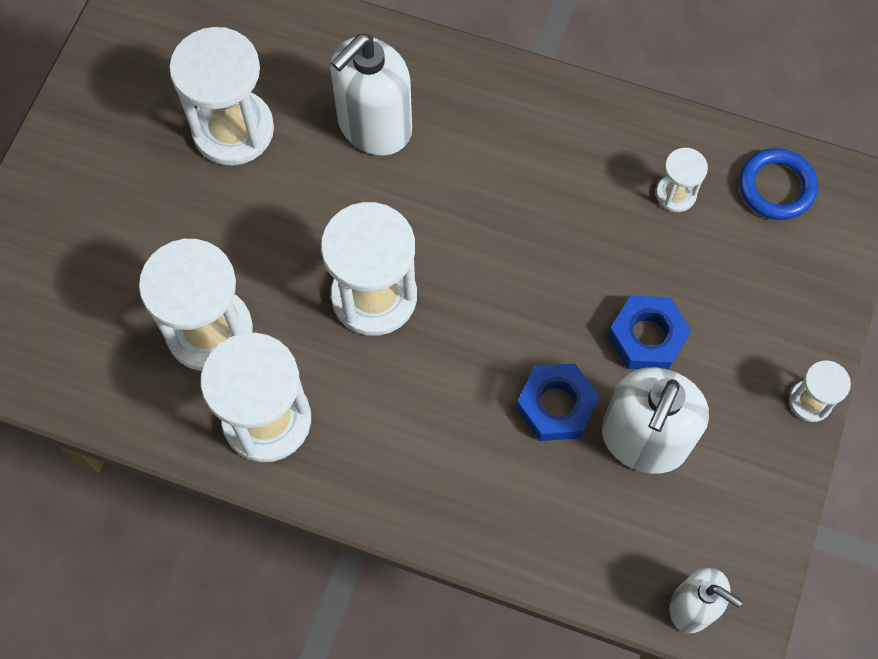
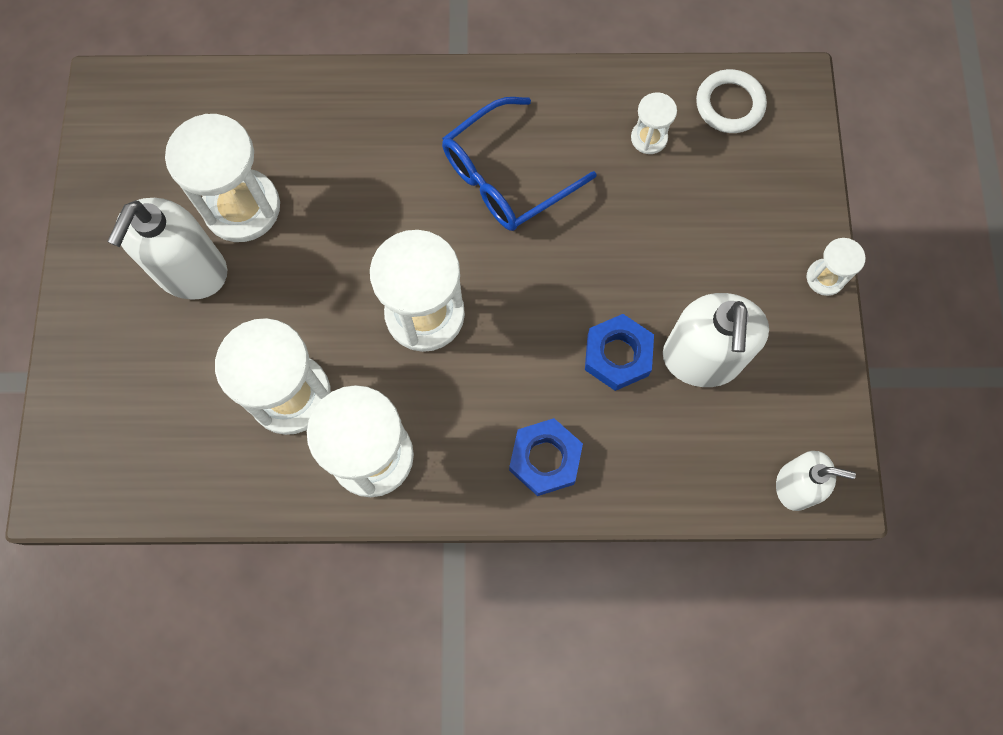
camera: 20 degrees left, 5 degrees up
white soap dispenser [330,34,412,156] -> white soap dispenser moved to [107,198,227,300]
blue nut [608,296,691,370] -> blue nut moved to [509,418,583,496]
blue ring [739,148,818,220] -> white ring [696,69,767,133]
none -> blue glasses [442,97,597,231]

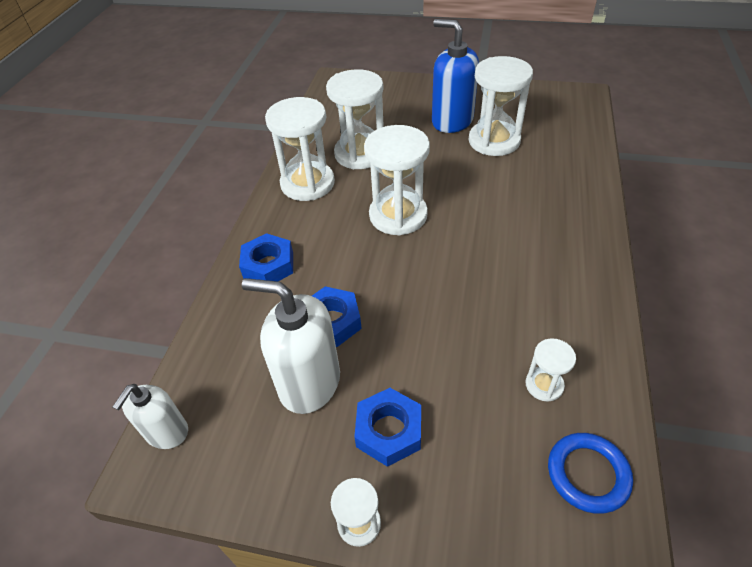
camera: 105 degrees right, 25 degrees down
white soap dispenser [107,198,227,300] -> blue soap dispenser [432,19,479,133]
blue glasses [442,97,597,231] -> none
white ring [696,69,767,133] -> blue ring [548,433,633,514]
none -> blue nut [354,388,421,467]

